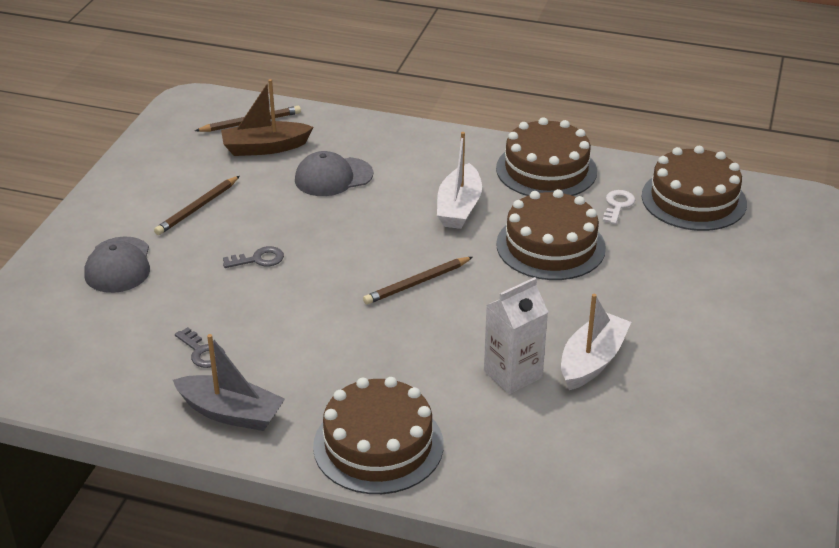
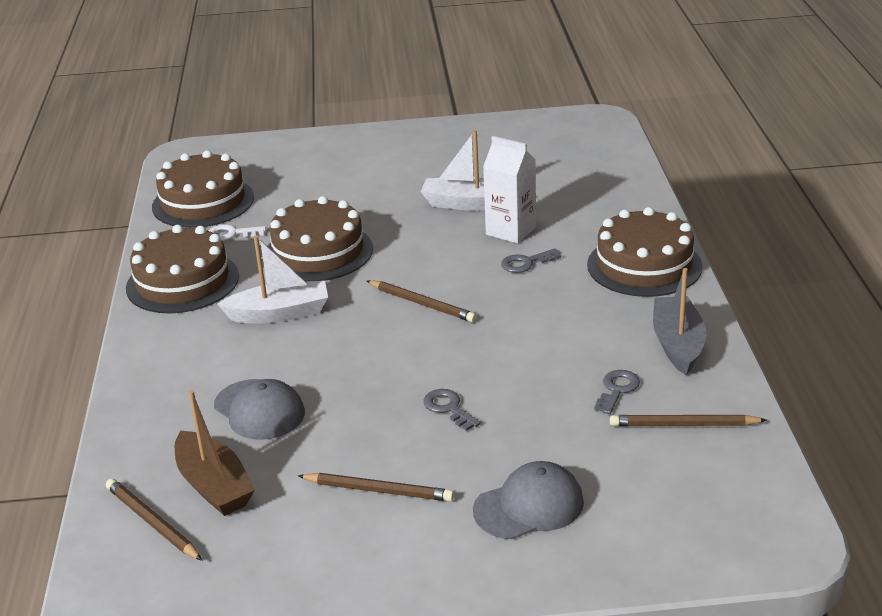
camera: 110 degrees left, 5 degrees down
none -> grey key [501,249,561,273]
none -> brown pencil [610,415,767,426]

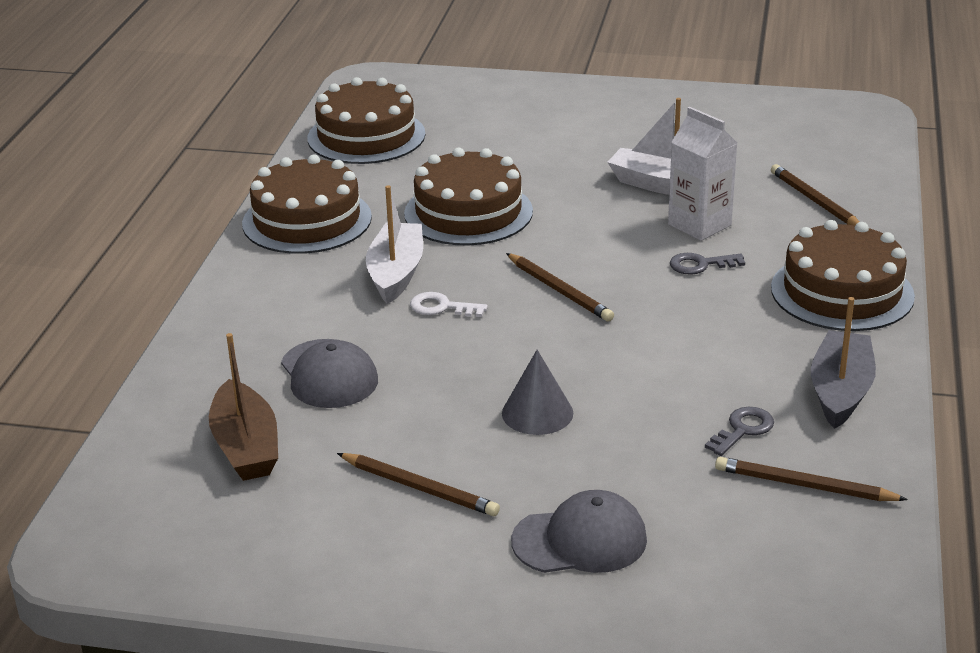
camera: 15 degrees right, 0 degrees up
brown pencil [106,478,203,561] -> brown pencil moved to [771,164,860,225]
white key [208,224,266,241] -> white key moved to [410,292,488,317]
white boat [218,236,328,323] -> white boat turned 90 degrees counterclockwise [366,185,423,304]
grey key [423,389,481,431] -> grey cone [502,350,573,435]

